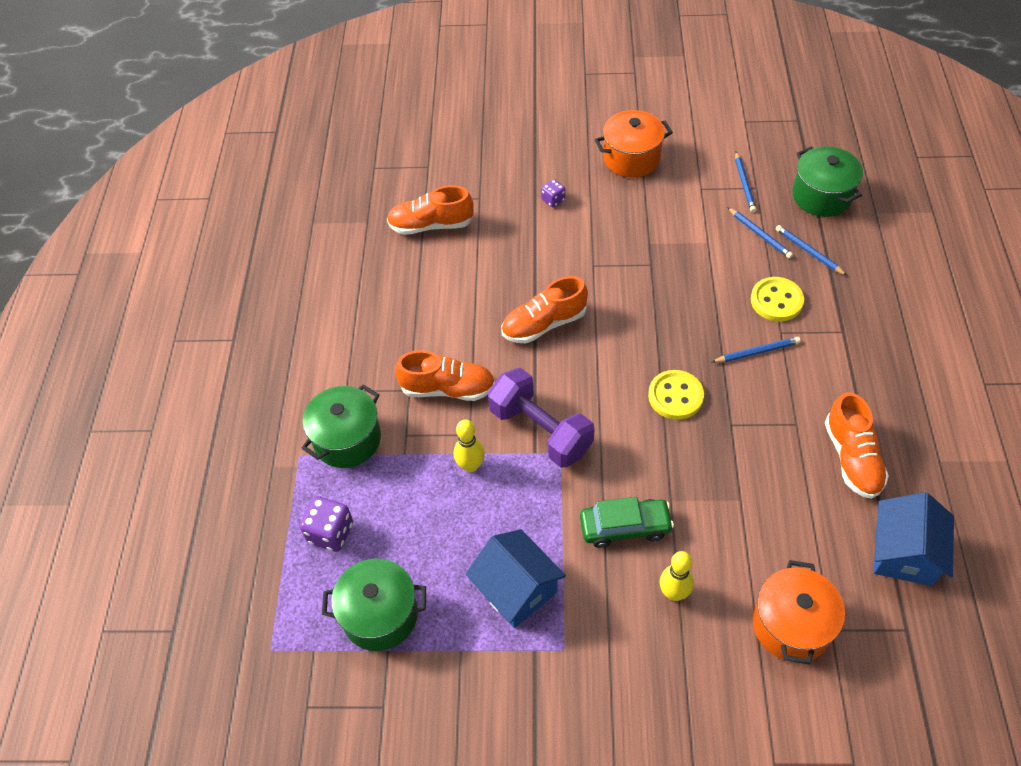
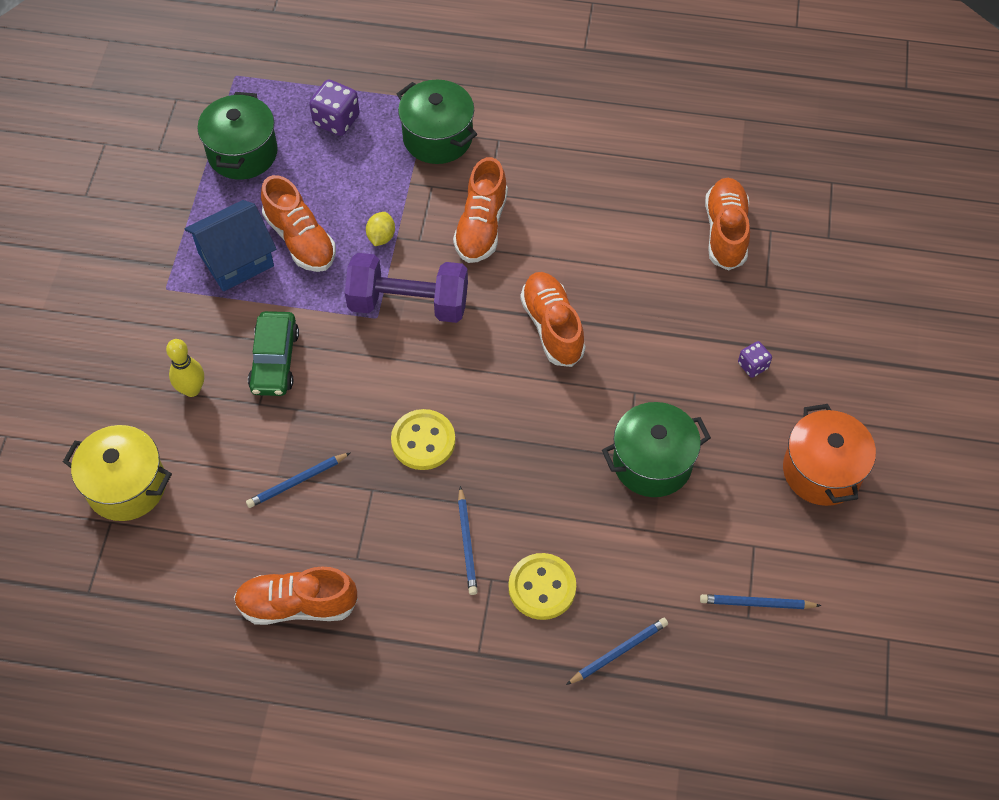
camera: 95 degrees right, 5 degrees up
yellow bowling pin [454,420,485,472] -> yellow lemon [366,212,395,246]
purple dumbbell [488,368,594,468] -> purple dumbbell turned 45 degrees clockwise [345,253,468,323]
blue pencil [727,207,793,259] -> blue pencil moved to [246,452,351,508]
orange pot [753,560,845,665] -> yellow pot [63,425,172,521]
green pot [792,146,863,217] -> green pot moved to [602,402,711,497]
blue house [874,492,954,586] -> none
none -> orange shoe [261,175,336,272]

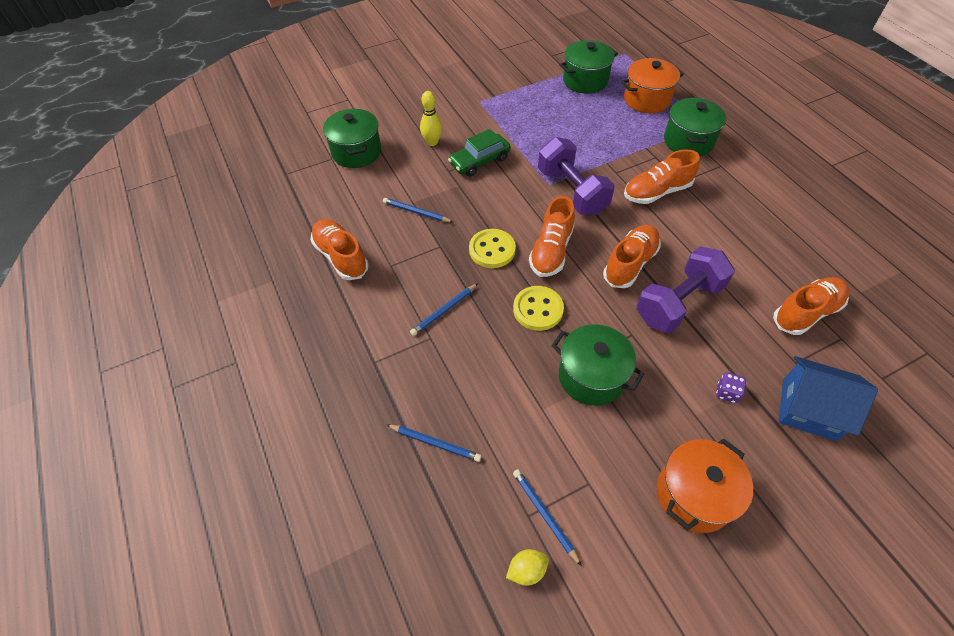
camera: 55 degrees right, 5 degrees down
yellow pot [63,425,172,521] -> green pot [323,108,381,168]
blue house [185,200,276,291] -> blue house moved to [779,356,878,441]
orange shoe [261,175,336,272] -> orange shoe moved to [529,196,575,277]
purple dice [309,79,360,136] -> orange pot [621,58,684,113]
yellow lemon [366,212,395,246] -> yellow lemon moved to [506,549,549,586]
yellow button [509,553,576,620] -> yellow button moved to [513,286,564,331]
none -> purple dumbbell [637,246,735,333]

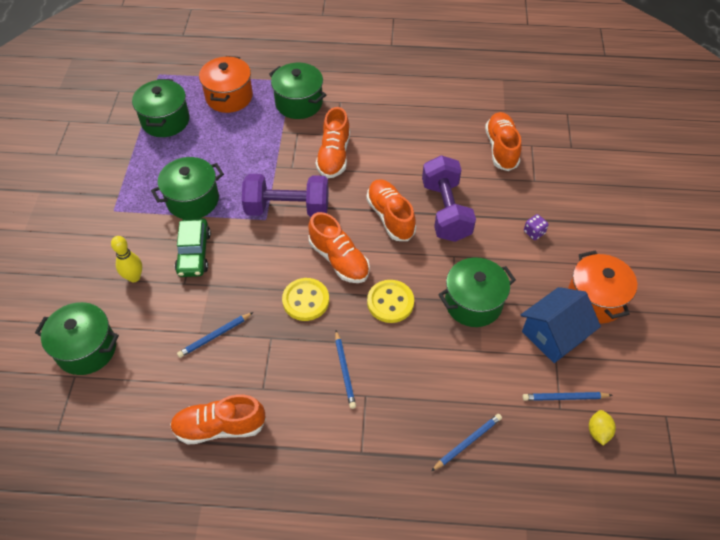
camera: 60 degrees left, 0 degrees up
blue house [779,356,878,441] -> blue house moved to [521,287,601,363]
none -> green pot [151,157,224,219]

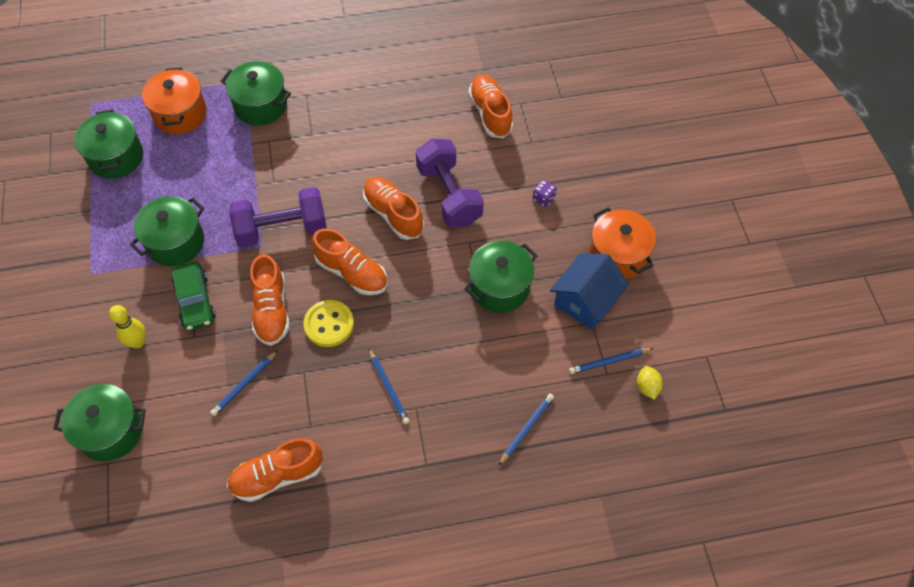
camera: 15 degrees left, 5 degrees up
orange shoe [316,107,350,179] -> orange shoe moved to [250,254,290,346]
yellow button [367,280,414,323] -> none

